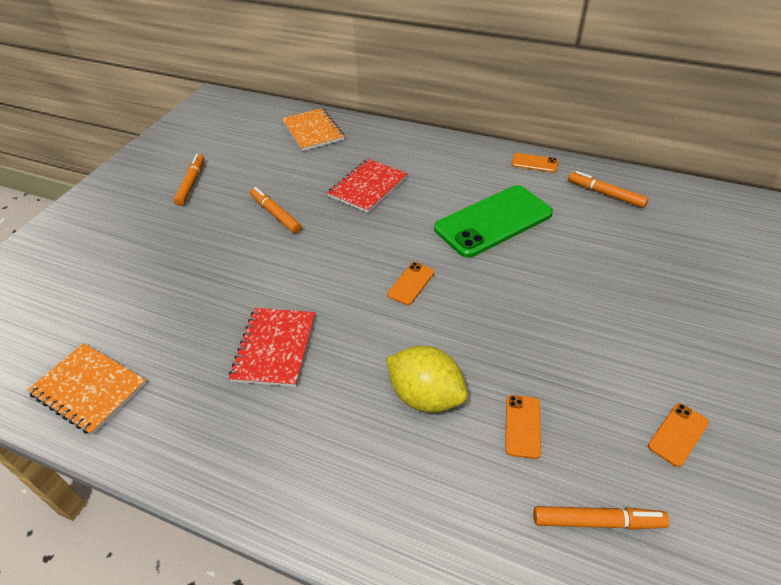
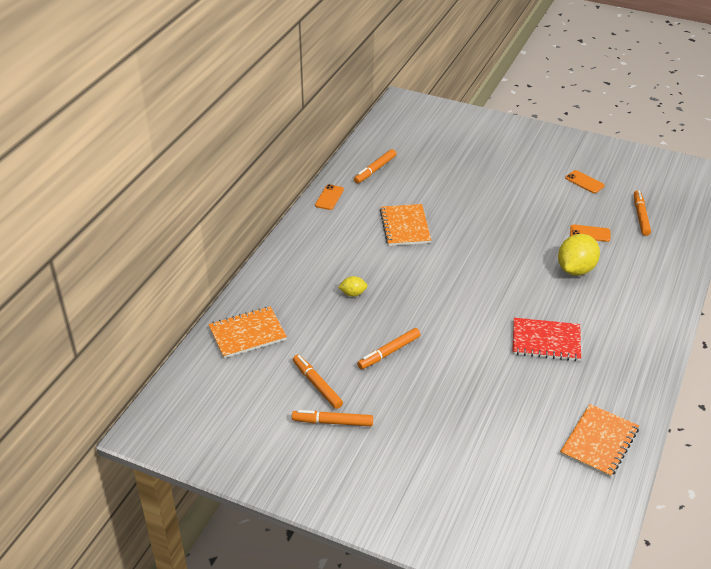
camera: 90 degrees left, 5 degrees down
red notebook [327,159,408,213] -> yellow lemon [338,276,368,297]
orange phone [387,262,435,305] -> none
green phone [434,185,553,258] -> orange notebook [380,204,431,246]
none -> orange marker [293,354,343,409]

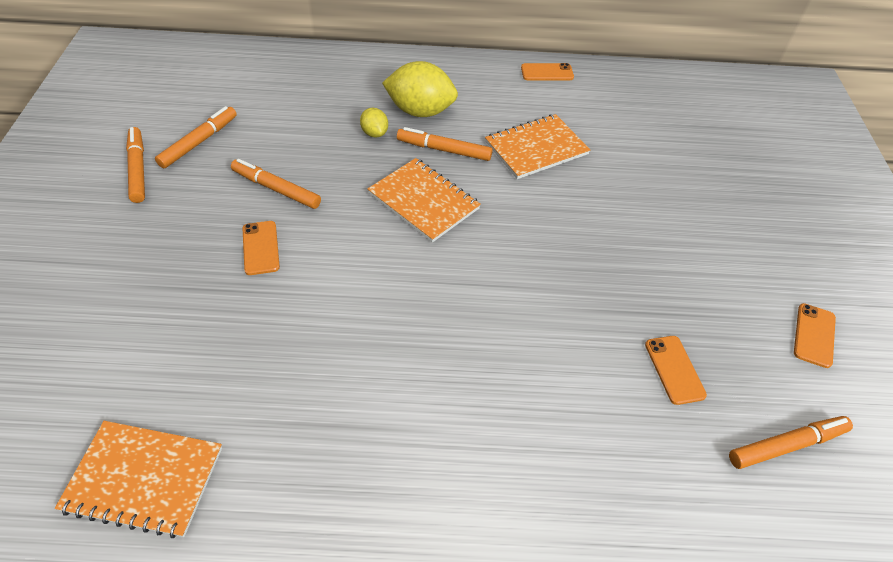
camera: 65 degrees right, 10 degrees up
orange notebook [208,306,287,358] -> orange notebook moved to [368,158,481,243]
orange marker [354,149,396,183] -> orange marker moved to [397,127,493,161]
red notebook [512,318,581,361] -> none
yellow lemon [558,234,600,276] -> yellow lemon moved to [382,61,458,117]
none -> orange phone [242,221,280,275]

